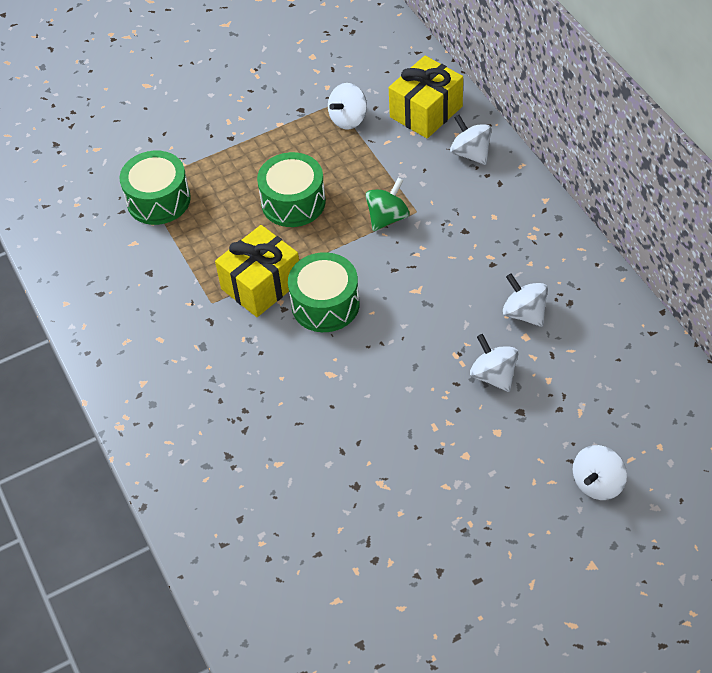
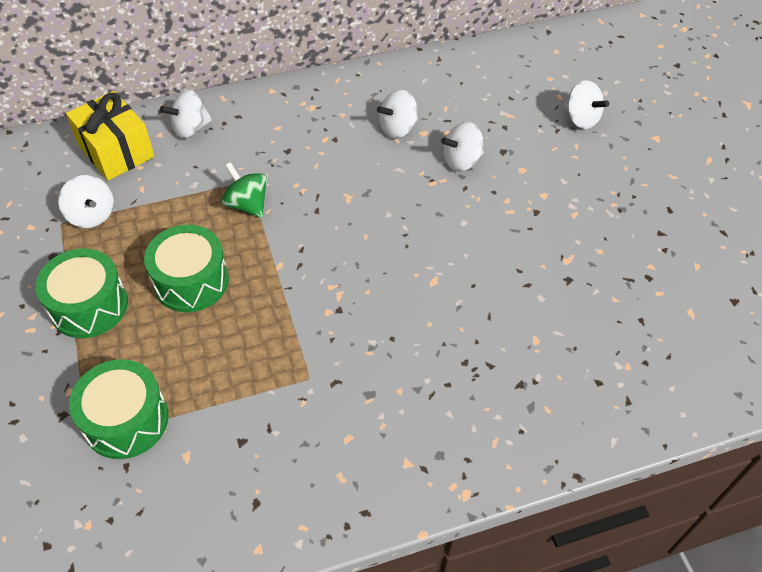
camera: 85 degrees left, 0 degrees up
yellow gift [215,225,299,317] -> none
green drum [288,252,360,332] -> green drum moved to [35,248,128,338]

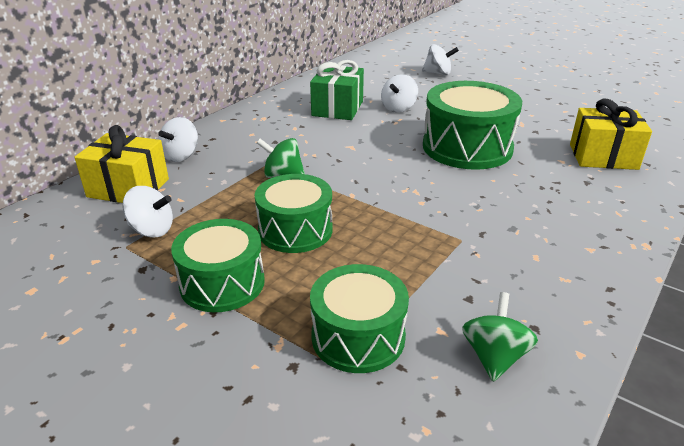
camera: 35 degrees left, 20 degrees down
white spinning top [377,90,418,138] -> green gift [310,60,364,120]
none -> green drum [423,81,522,170]
none -> green spinning top [462,292,538,382]
none -> yellow gift [570,99,652,170]

